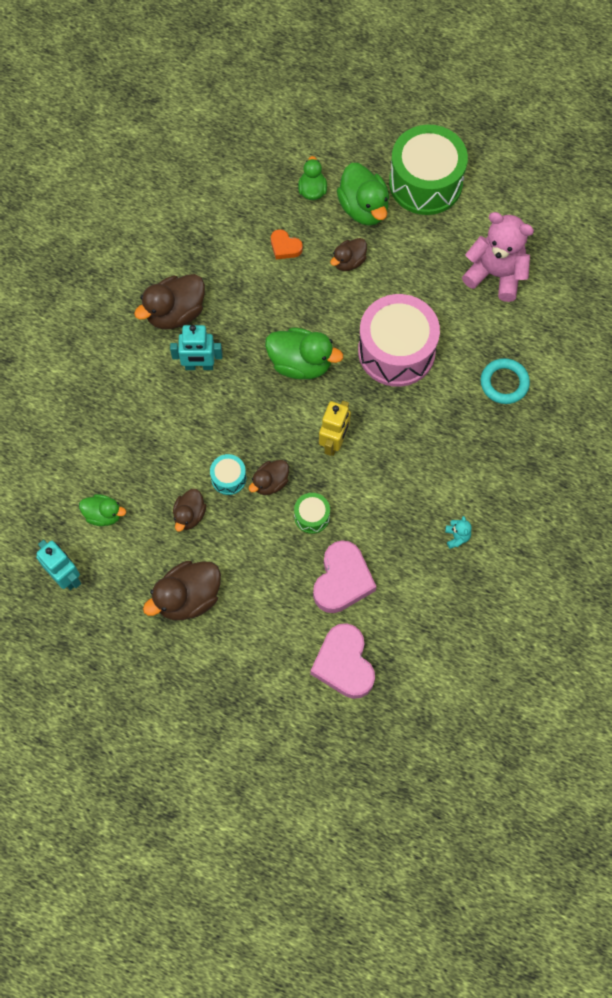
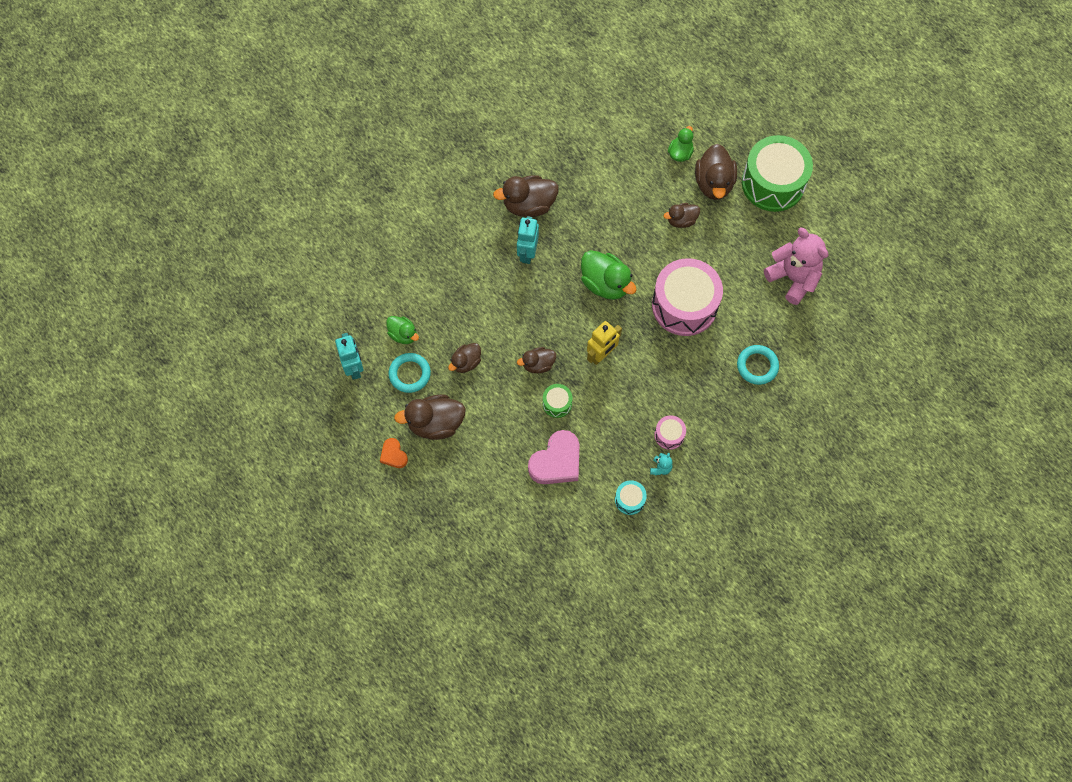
camera: 25 degrees right, 0 degrees up
turquoise robot [170,325,222,370] -> turquoise robot turned 75 degrees clockwise [517,216,539,264]
turquoise drum [210,454,246,495] -> turquoise drum moved to [615,480,647,515]
orange heart [271,229,303,259] -> orange heart moved to [380,438,408,468]
pink heart [310,623,375,699] -> none
green duck [337,163,389,226] -> brown duck [695,144,737,200]
none -> turquoise ring [388,353,431,393]
none -> pink drum [654,415,686,450]

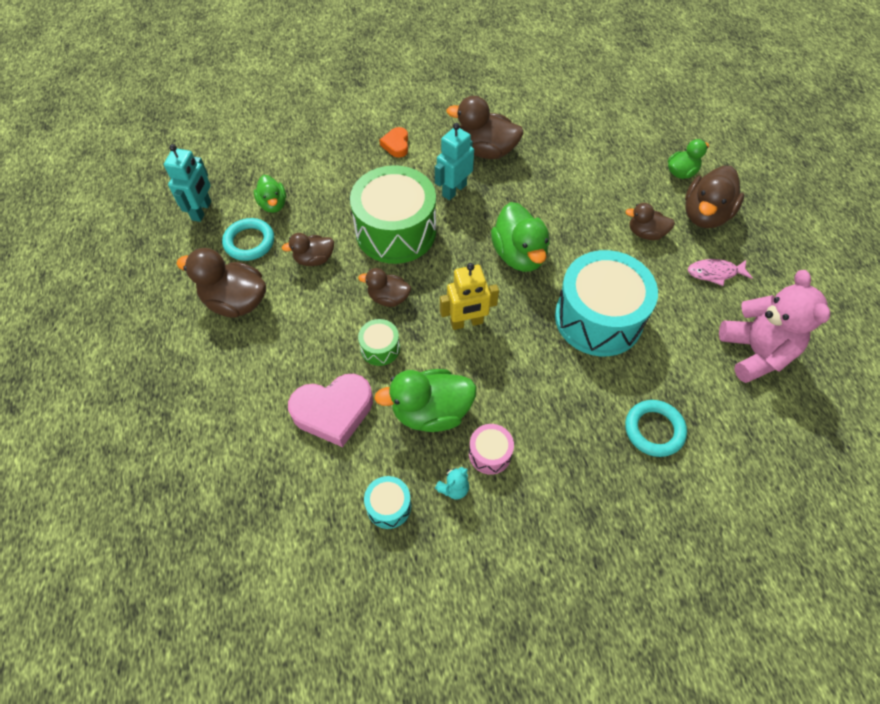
camera: 30 degrees right, 10 degrees down
orange heart [380,438,408,468] -> orange heart moved to [379,127,408,158]
pink drum [652,258,723,336] -> turquoise drum [555,250,658,356]
green drum [742,135,813,212] -> green drum moved to [350,165,436,264]
none -> green duck [374,369,477,432]
none -> pink fish [688,259,753,286]

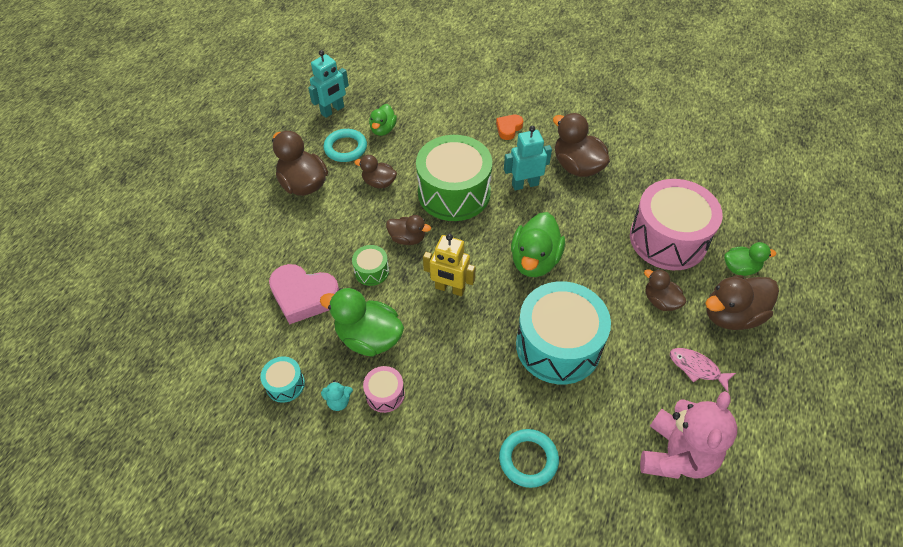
camera: 35 degrees right, 5 degrees down
brown duck [358,268,411,307] -> brown duck turned 150 degrees clockwise [386,215,431,245]
none -> pink drum [630,179,723,270]

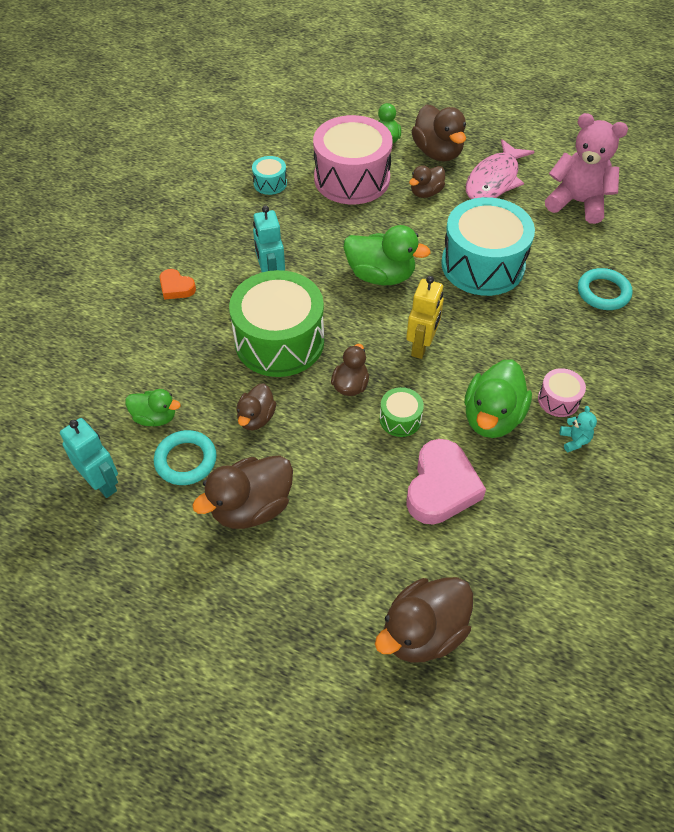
camera: 90 degrees left, 0 degrees up
turquoise drum [260,357,305,403] -> turquoise drum moved to [252,156,287,195]
brown duck [553,113,610,177] -> brown duck moved to [375,577,473,663]
pink fish [670,348,736,392] -> pink fish [466,139,535,199], size x1.78

